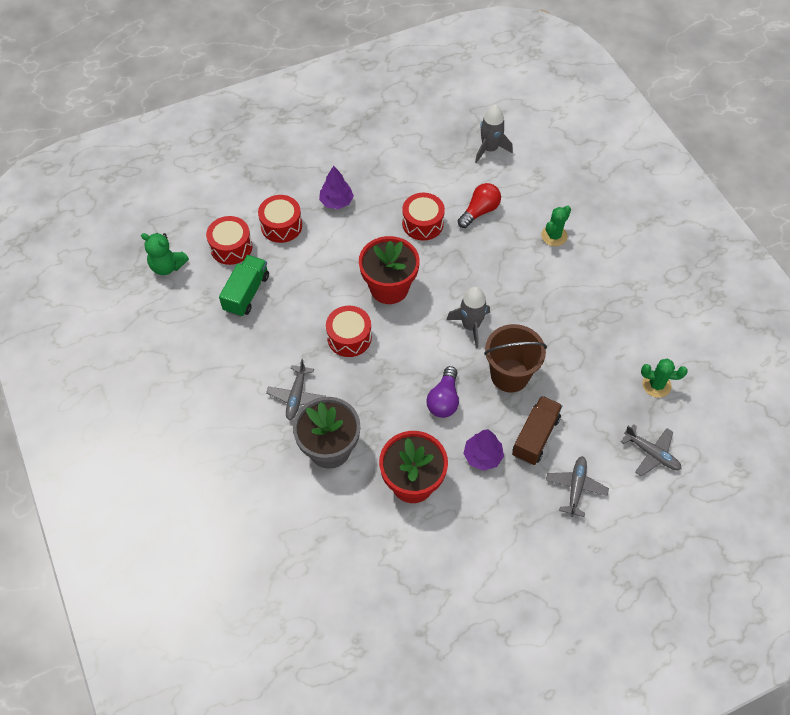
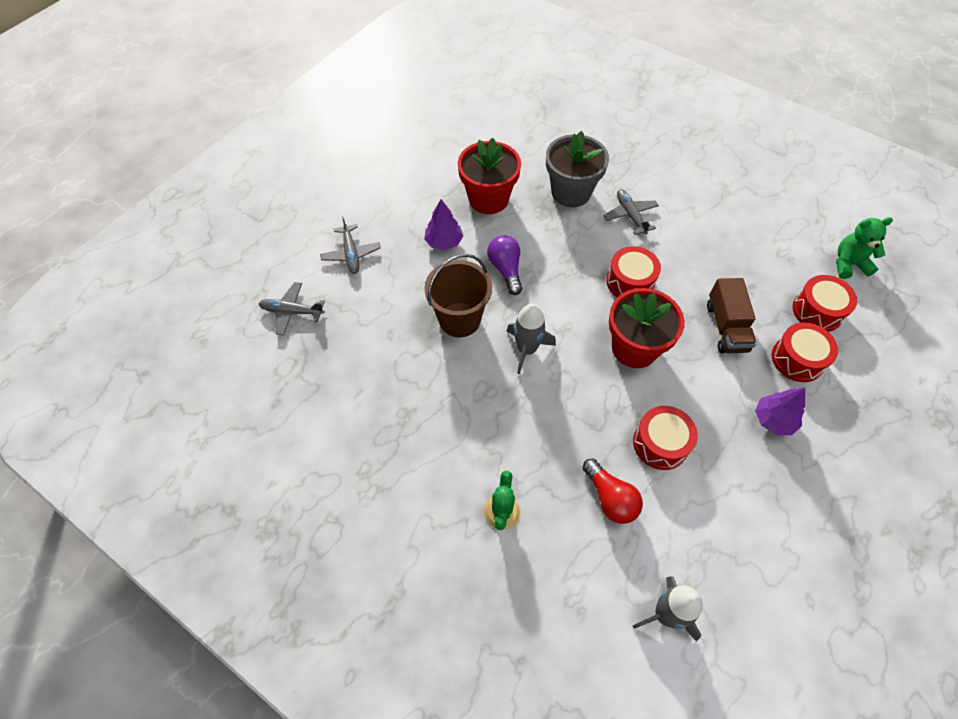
camera: 150 degrees right, 0 degrees up
green truck [219,255,269,317] -> none
red light bulb [458,183,501,228] -> red light bulb turned 45 degrees counterclockwise [582,459,643,524]
brown truck [512,396,563,465] -> brown truck moved to [707,278,756,353]
green cactus [641,359,688,398] -> none

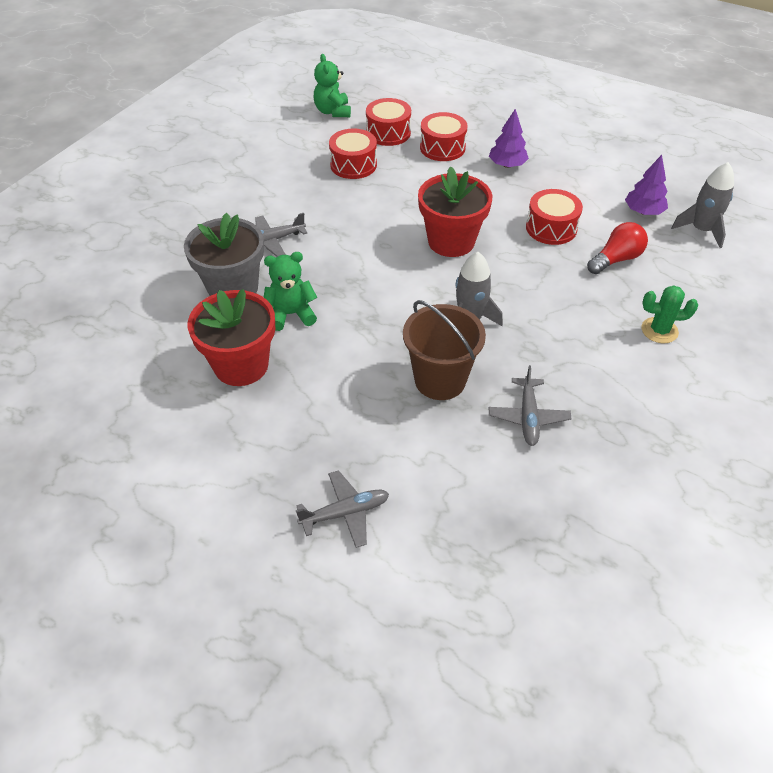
camera: 95 degrees left, 10 degrees down
grey plane [259,282,325,335] -> grey plane moved to [489,365,572,446]
purple tree [424,199,463,250] -> purple tree moved to [625,155,668,215]
purple light bulb [487,235,522,295] -> none
red drum [606,246,661,297] -> red drum moved to [329,128,377,179]
brown truck [707,278,756,353] -> none
none -> green teddy bear [264,252,317,331]

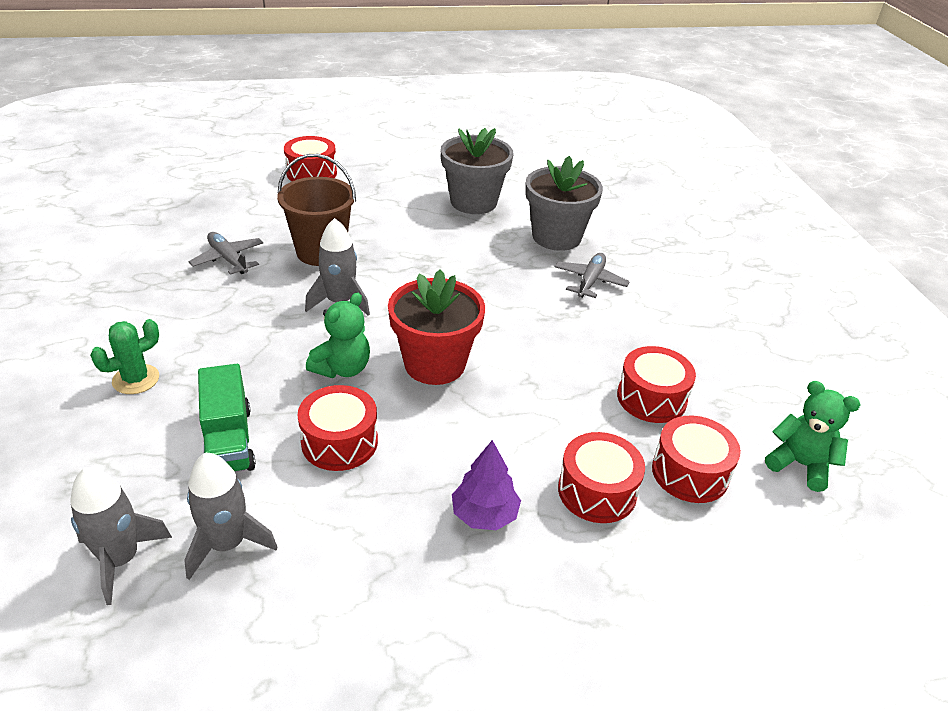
camera: 135 degrees right, 10 degrees down
red flower pot [188,289,275,386] -> grey flower pot [441,128,514,214]
green teddy bear [264,252,317,331] -> green teddy bear moved to [306,293,370,378]
grey plane [296,470,389,548] -> red drum [284,136,337,181]
red light bulb [587,222,648,274] -> green truck [198,364,256,472]
purple tree [625,155,668,215] -> grey rocket [184,453,278,580]

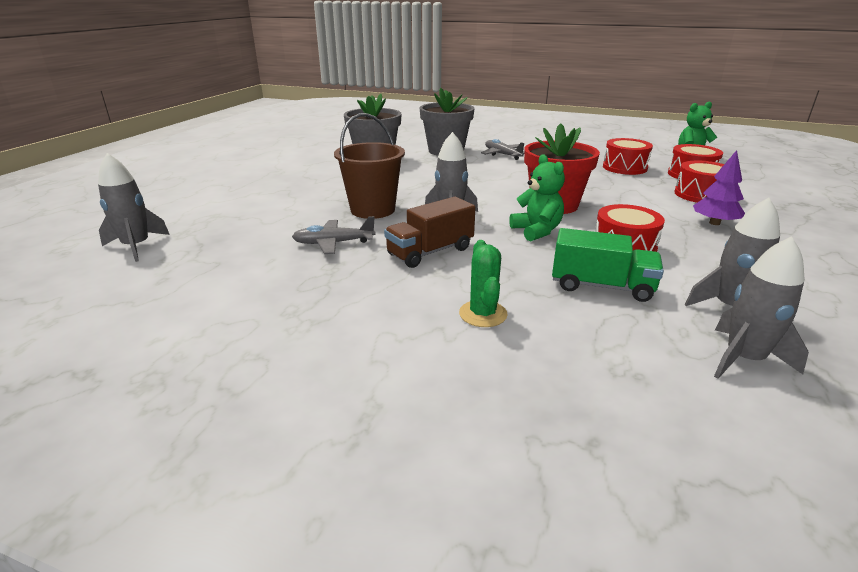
camera: 55 degrees left, 10 degrees down
red drum [284,136,337,181] -> none
none -> grey rocket [98,153,170,262]
none -> brown truck [384,197,475,268]

